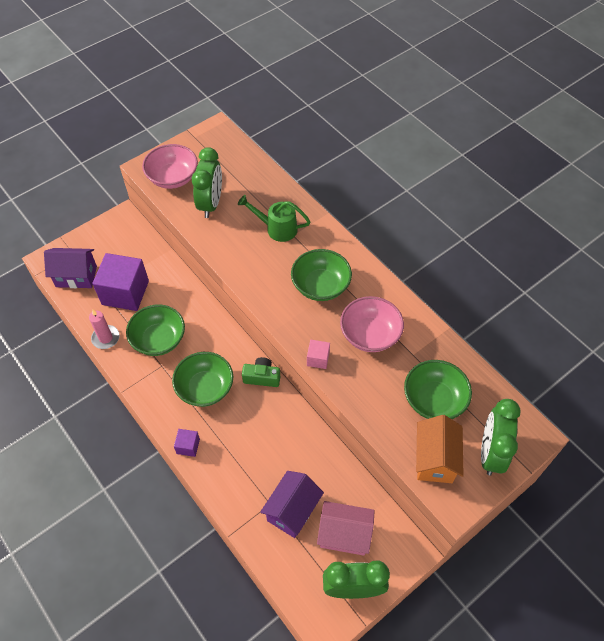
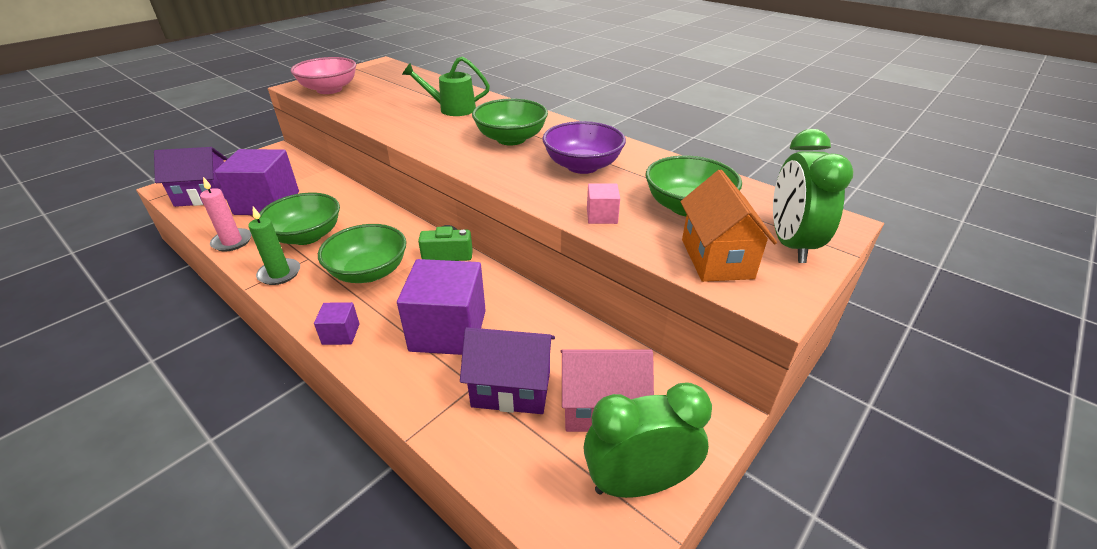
camera: 10 degrees left, 20 degrees down
green clock [192,147,222,218] -> none
purple house [260,471,324,538] -> purple house turned 75 degrees clockwise [460,327,555,414]
pink cube [307,340,330,369] -> pink cube moved to [587,183,620,224]
pink bowl [340,296,404,352] -> purple bowl [542,121,626,174]
none -> green candle [248,207,300,285]
none -> purple cube [397,259,486,355]

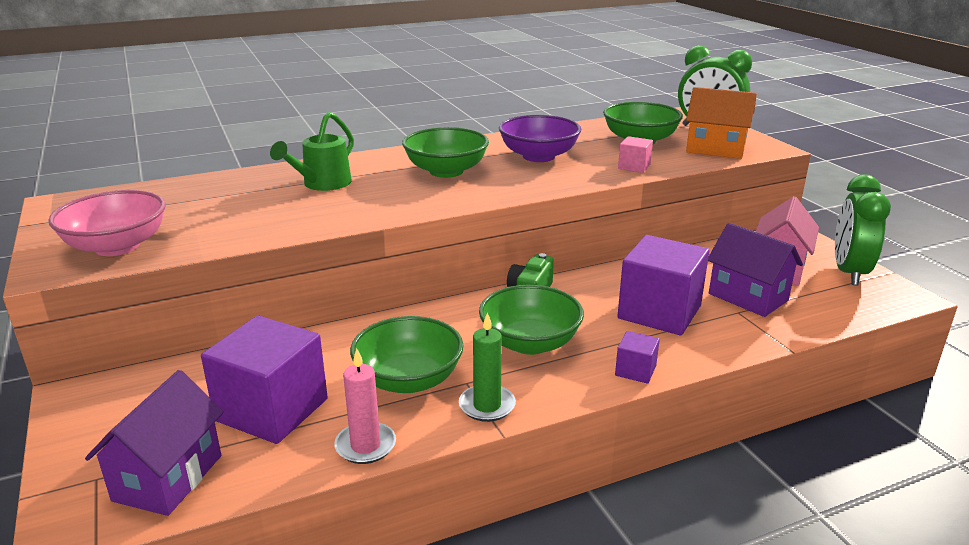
camera: 65 degrees left, 10 degrees down
purple house [460,327,555,414] -> purple house turned 75 degrees counterclockwise [708,223,803,317]

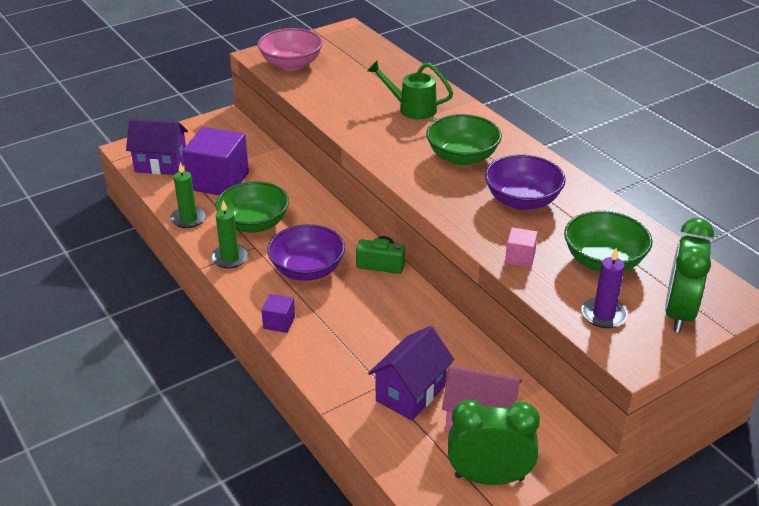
camera: 80 degrees right, 10 degrees up
pink candle [334,348,396,464] -> green candle [170,162,206,228]
green bowl [479,285,584,355] -> purple bowl [267,224,345,281]
purple cube [617,235,709,335] -> none
orange house [686,87,757,159] -> purple candle [582,247,627,328]

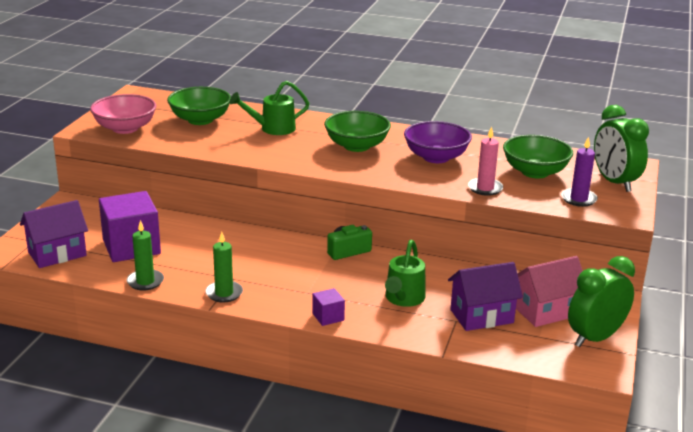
camera: 40 degrees left, 10 degrees down
green bowl [216,181,289,233] -> green bowl moved to [167,87,231,125]
purple bowl [267,224,345,281] -> none
purple house [368,326,454,421] -> purple house turned 75 degrees clockwise [448,262,523,331]
pink cube [505,227,538,268] -> pink candle [468,127,503,196]
none -> green watering can [385,240,426,307]

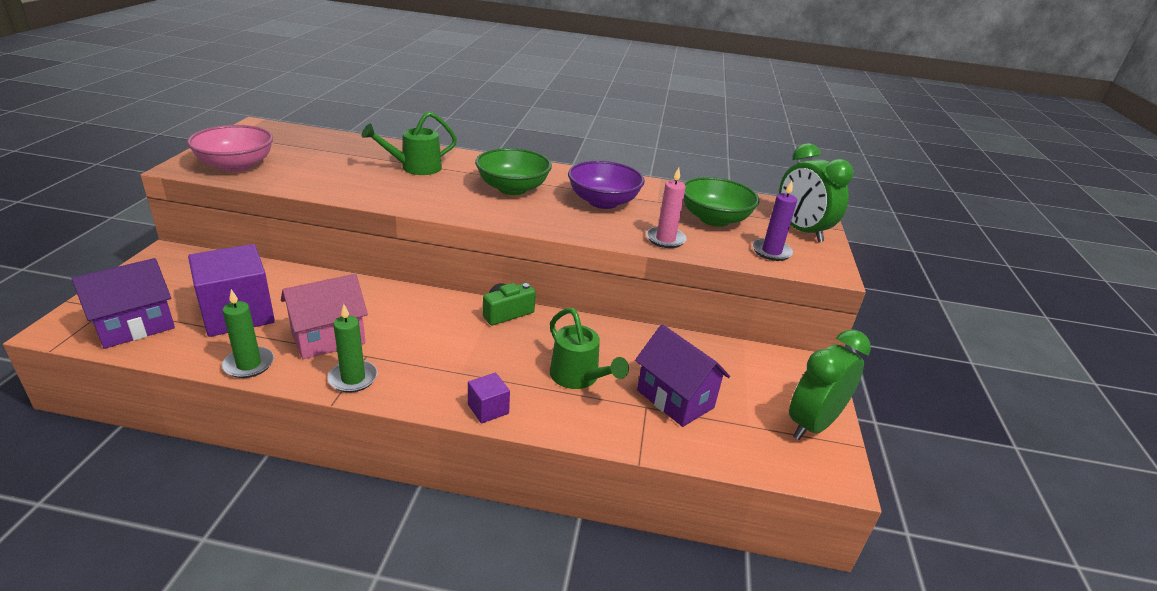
camera: 10 degrees left, 5 degrees up
green bowl [167,87,231,125] -> none
green watering can [385,240,426,307] -> green watering can turned 45 degrees counterclockwise [550,308,629,389]
purple house [448,262,523,331] -> purple house turned 75 degrees clockwise [635,324,730,427]
pink house [516,256,583,327] -> pink house moved to [281,274,368,359]

